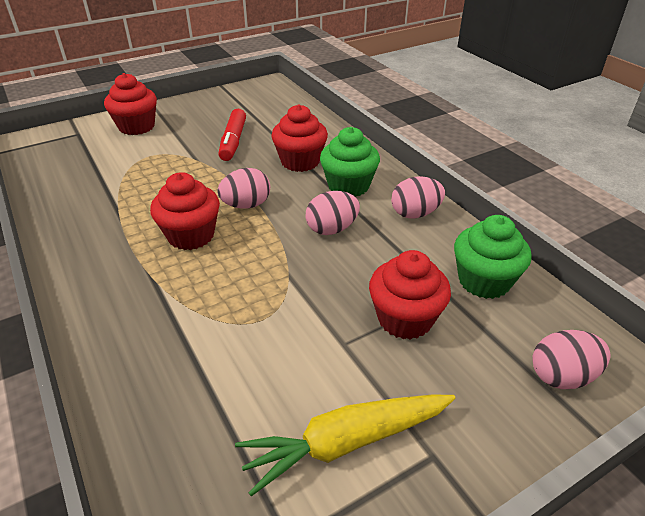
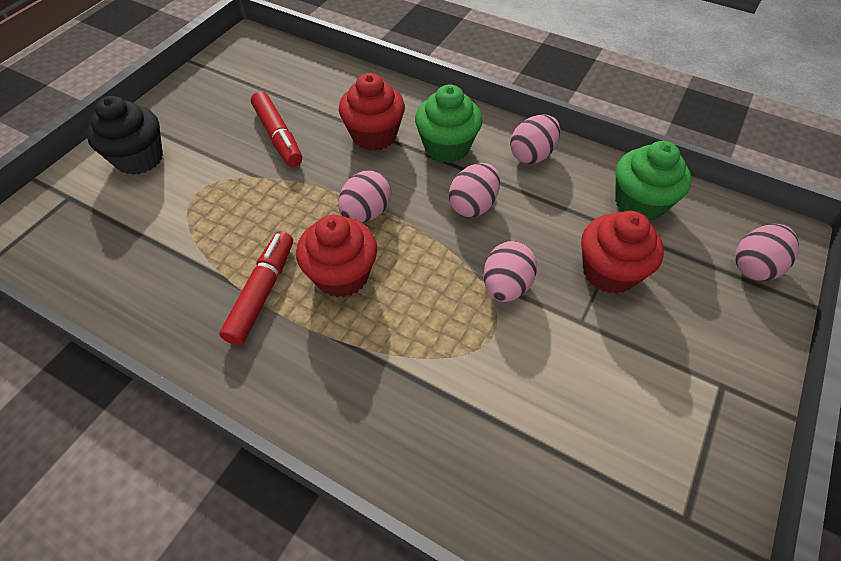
camera: 30 degrees left, 15 degrees up
red cupcake [104,73,157,135] -> black cupcake [87,96,163,175]
yellow carrot [235,395,456,496] -> none
none -> red marker [219,231,293,345]
none -> pink egg [483,241,537,302]

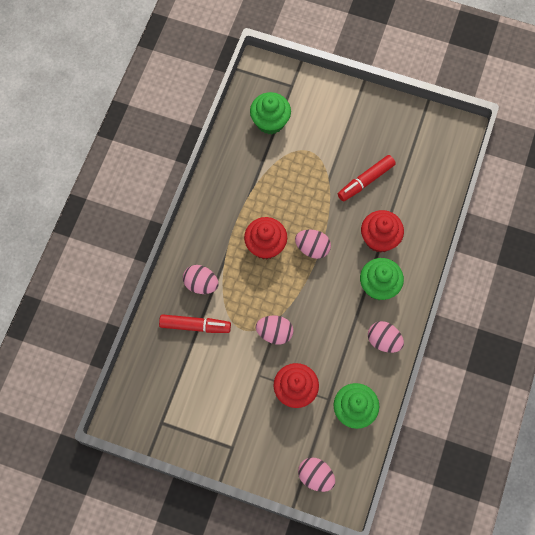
camera: 80 degrees right, 15 degrees up
black cupcake [87,96,163,175] -> none
red marker [219,231,293,345] -> red marker moved to [159,314,231,333]
pink egg [449,163,500,217] -> pink egg moved to [183,265,219,294]
none -> green cupcake [250,92,291,134]

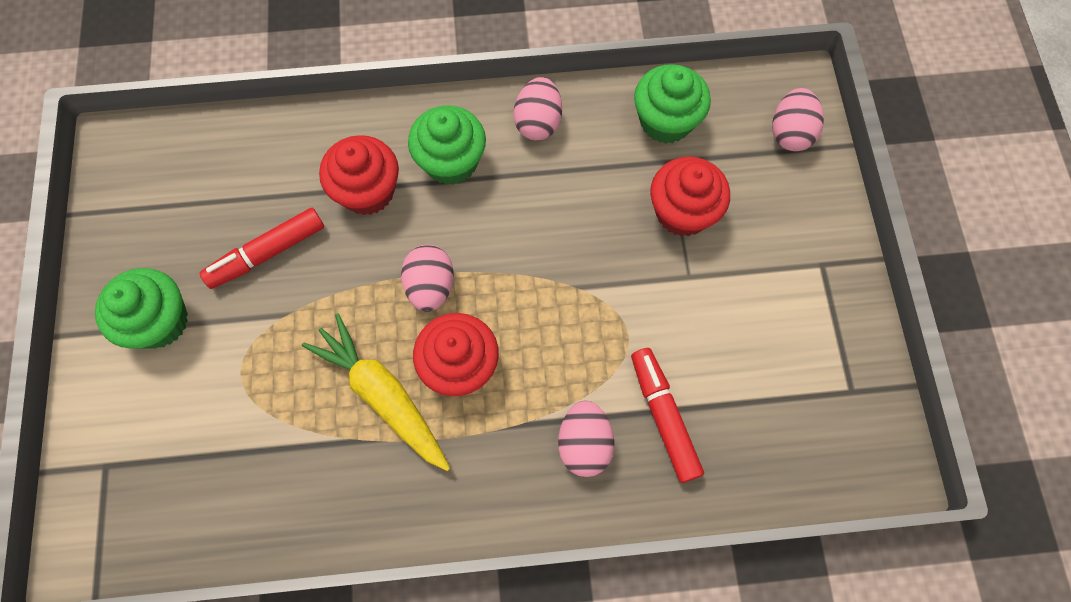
camera: 115 degrees left, 0 degrees up
green cupcake [250,92,291,134] -> green cupcake moved to [95,268,188,349]
pink egg [256,315,293,344] -> none
red marker [338,155,396,201] -> red marker turned 120 degrees clockwise [200,207,324,289]
none -> yellow carrot [302,313,450,471]

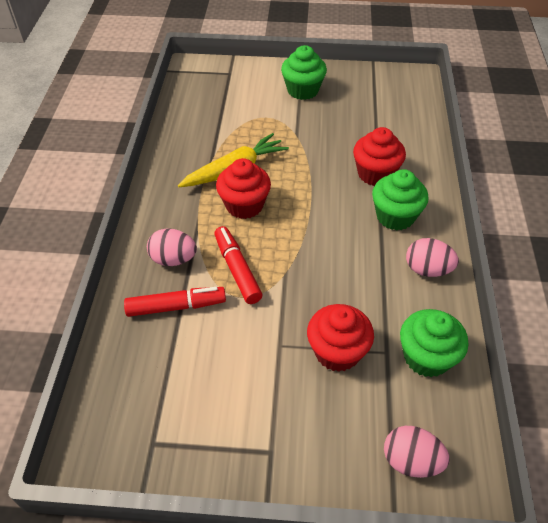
camera: 100 degrees right, 20 degrees down
red marker [200,207,324,289] -> red marker moved to [214,226,262,304]
pink egg [401,245,454,312] -> none

